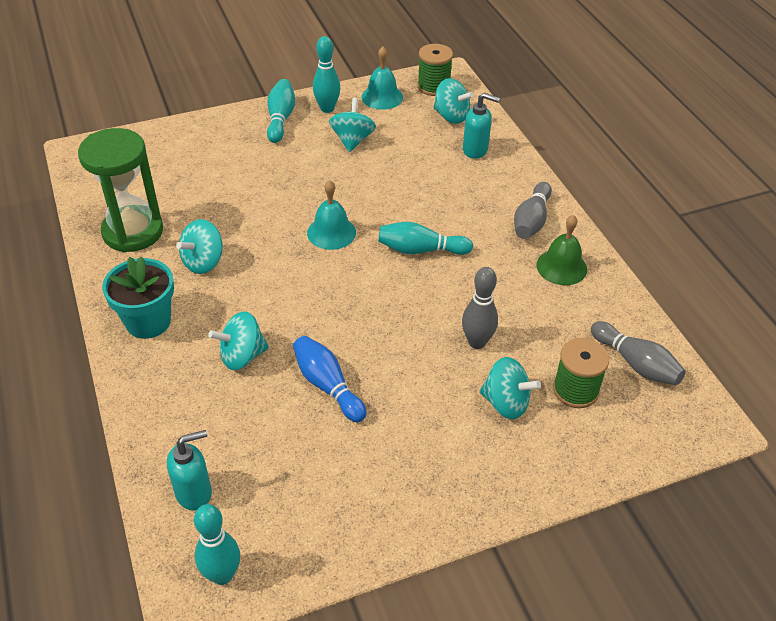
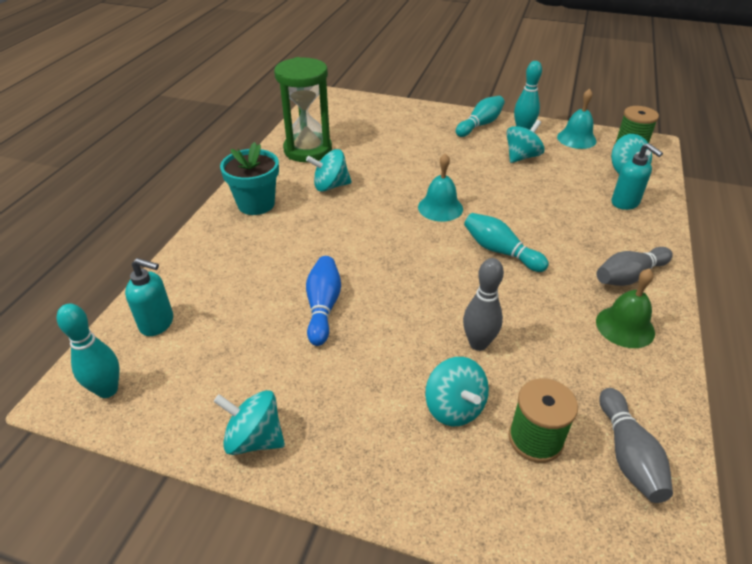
camera: 40 degrees right, 5 degrees down
turquoise spinning top [208,311,269,370] -> turquoise spinning top moved to [213,390,285,455]

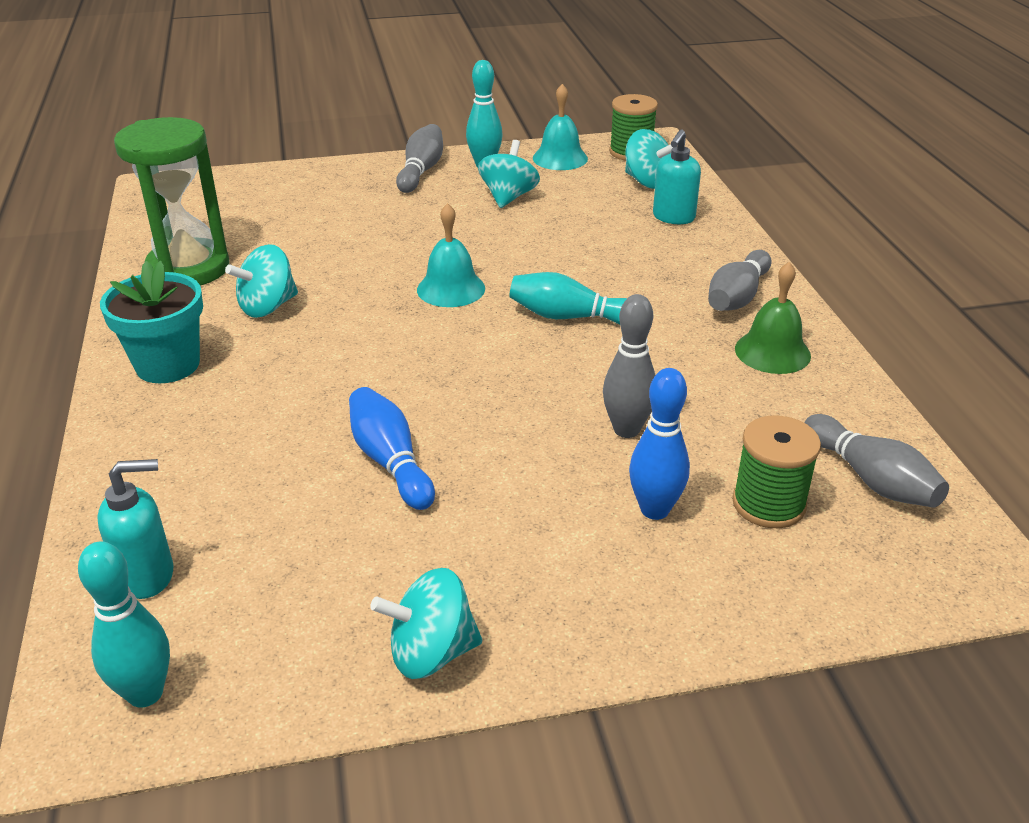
camera: 30 degrees left, 5 degrees down
turquoise spinning top [425,357,489,427] -> blue bowling pin [629,368,690,520]
turquoise bowling pin [456,96,505,137] -> grey bowling pin [396,124,443,193]
turquoise soap dispenser [612,143,663,210] -> turquoise soap dispenser turned 90 degrees clockwise [653,129,701,224]

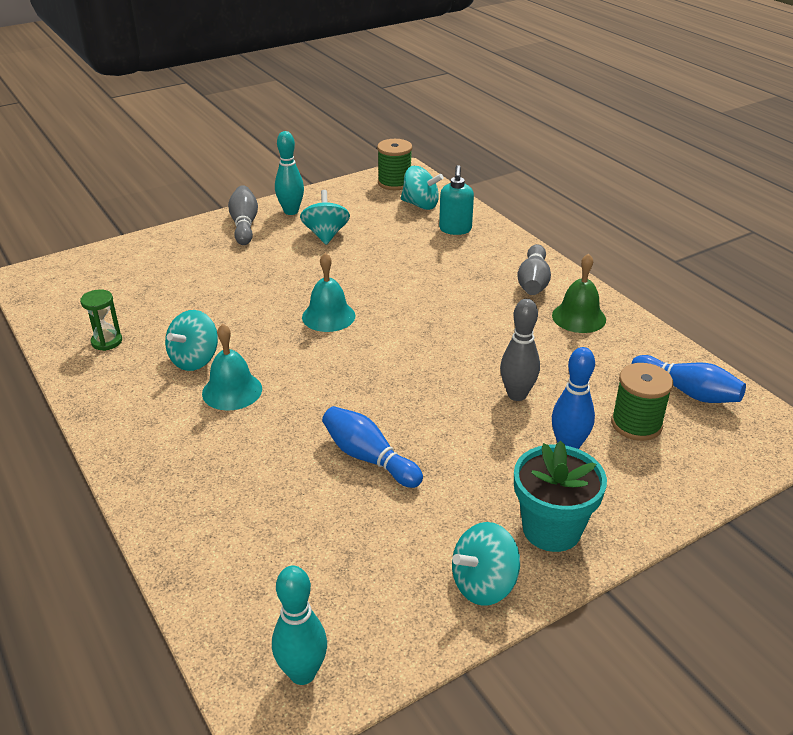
camera: 20 degrees left, 0 degrees up
turquoise soap dispenser [97,459,174,599] -> none
turquoise flower pot [100,261,203,383] -> turquoise flower pot moved to [514,440,607,552]
green hourglass [114,117,230,286] -> green hourglass [80,289,122,351], size x0.44
turquoise bowling pin [509,272,627,324] -> none
turquoise bell [533,84,588,170] -> turquoise bell moved to [202,324,262,411]
grey bowling pin [804,414,949,508] -> blue bowling pin [632,355,746,403]

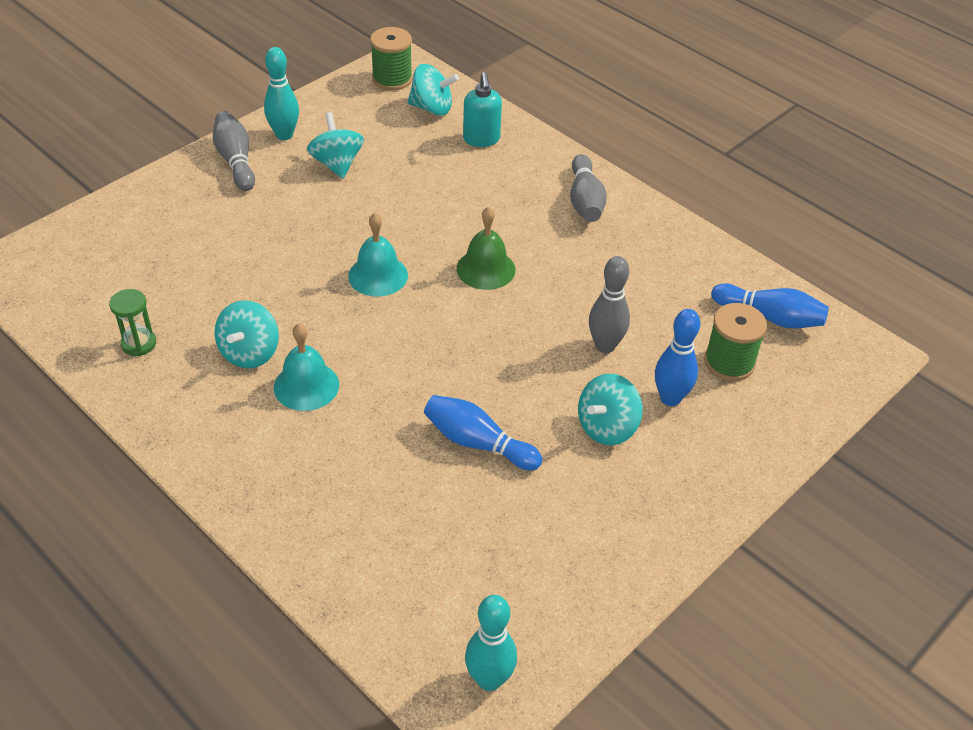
camera: 15 degrees left, 10 degrees up
turquoise spinning top [452,522,520,606] -> turquoise spinning top moved to [578,374,643,445]
turquoise flower pot [514,440,607,552] -> none
green bell [552,253,606,333] -> green bell moved to [457,206,515,290]

